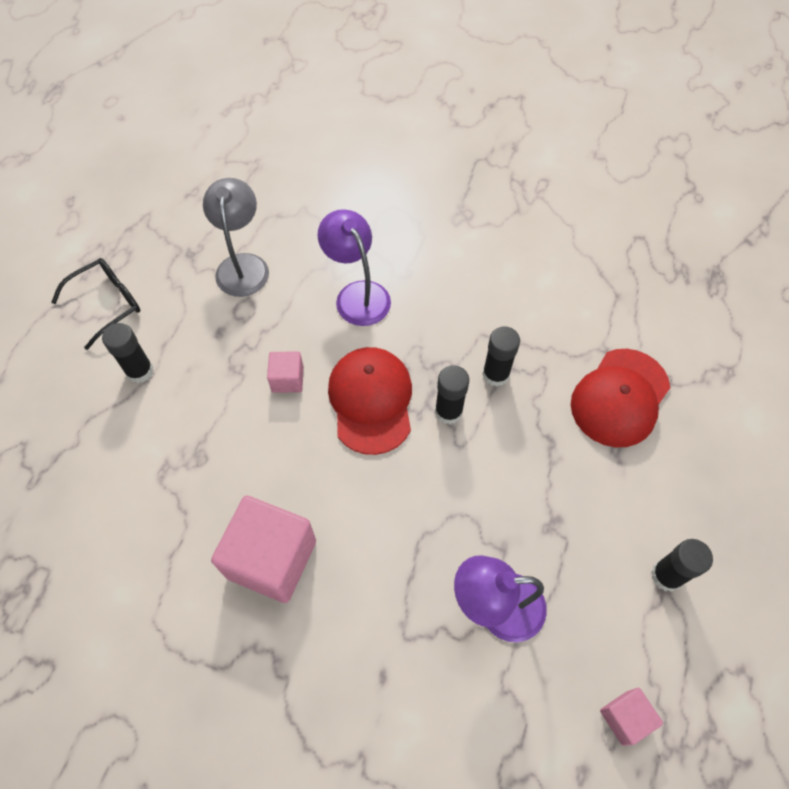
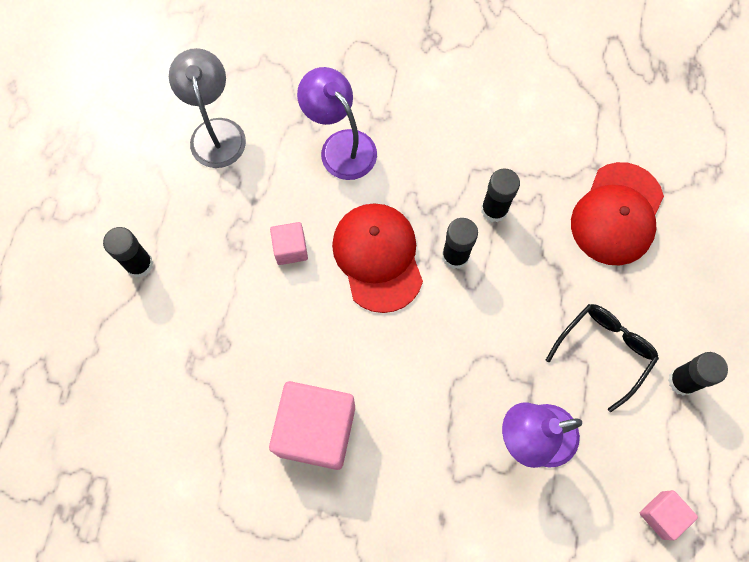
camera: 10 degrees left, 10 degrees up
black glasses [51,258,140,350] -> black glasses moved to [546,304,659,412]

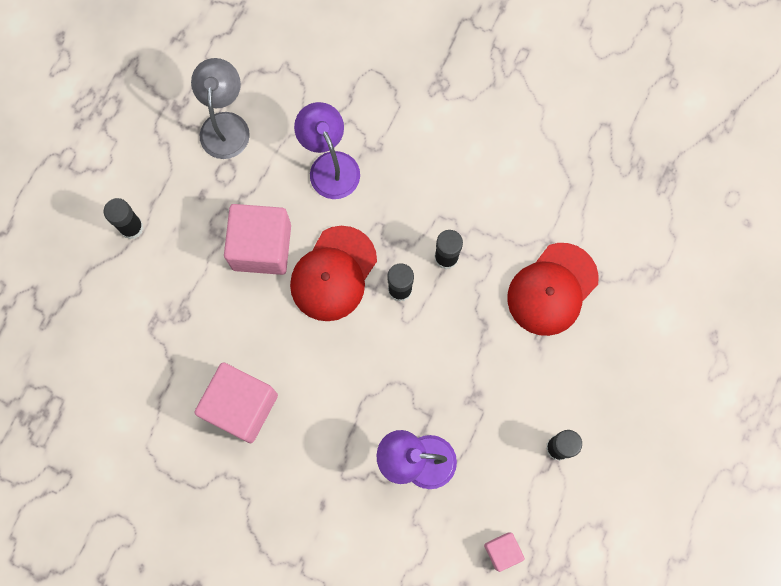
camera: 15 degrees right, 5 degrees up
pink cube [270,222,308,265] -> pink cube [224,204,291,275], size x2.02
red cap [332,203,423,313] -> red cap turned 150 degrees counterclockwise [290,226,377,321]
black glasses [546,304,659,412] -> none

